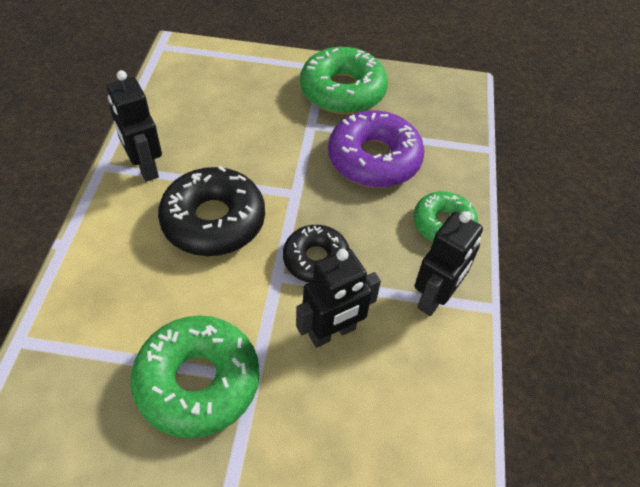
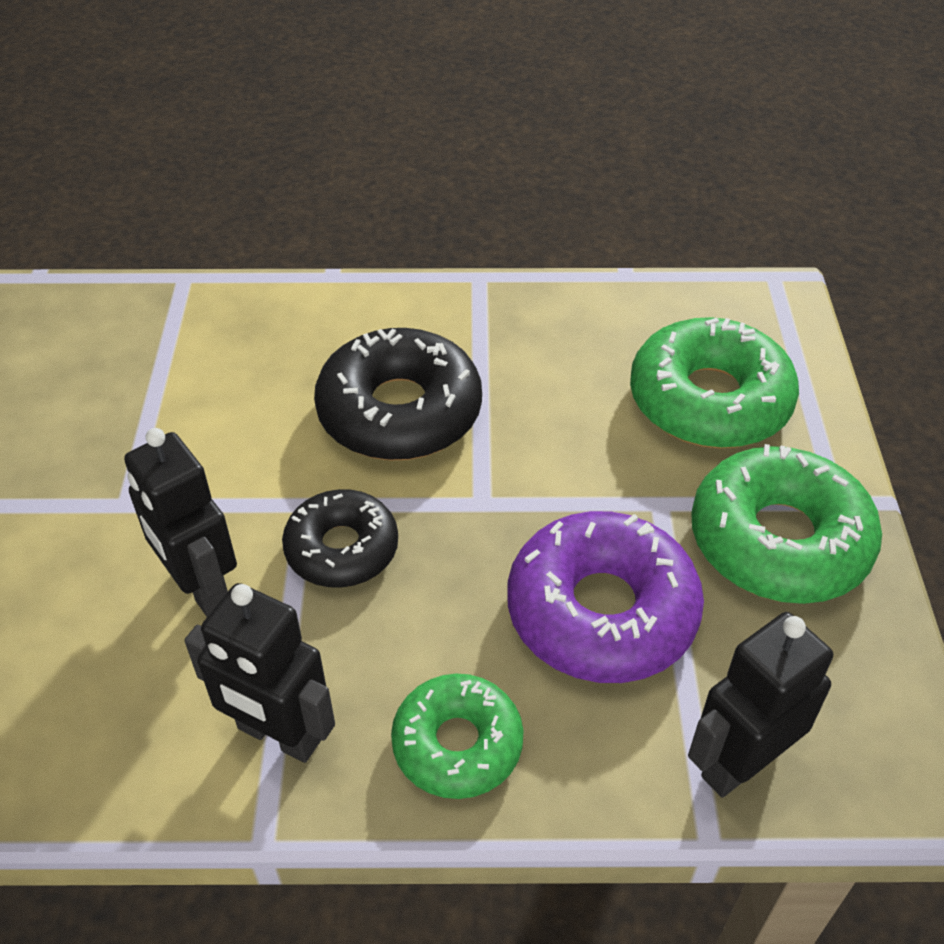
camera: 85 degrees right, 5 degrees down
black robot [107,70,162,182] -> black robot moved to [688,612,833,798]
green donut [131,315,259,438] -> green donut moved to [630,317,799,448]

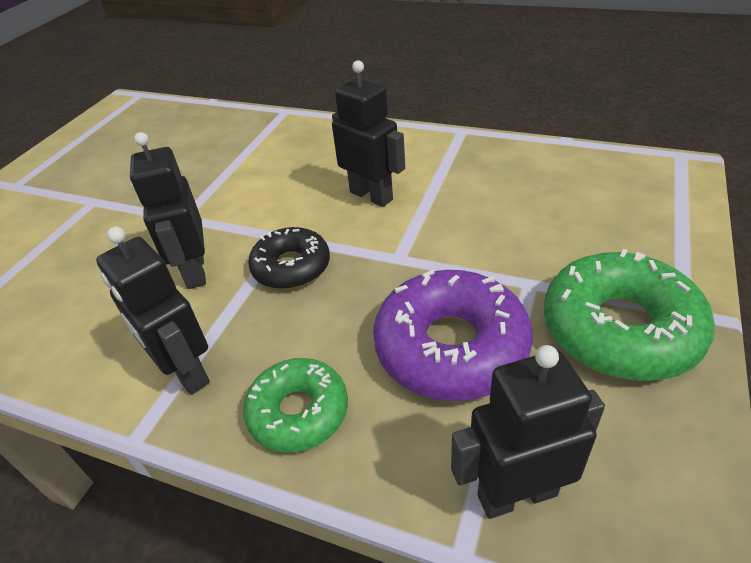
camera: 25 degrees right, 5 degrees down
black donut [314,328,482,461] -> black robot [332,60,405,207]
green donut [630,317,799,448] -> none

